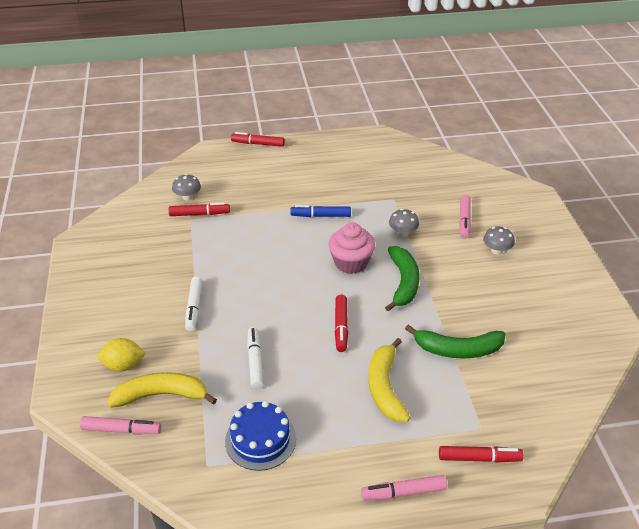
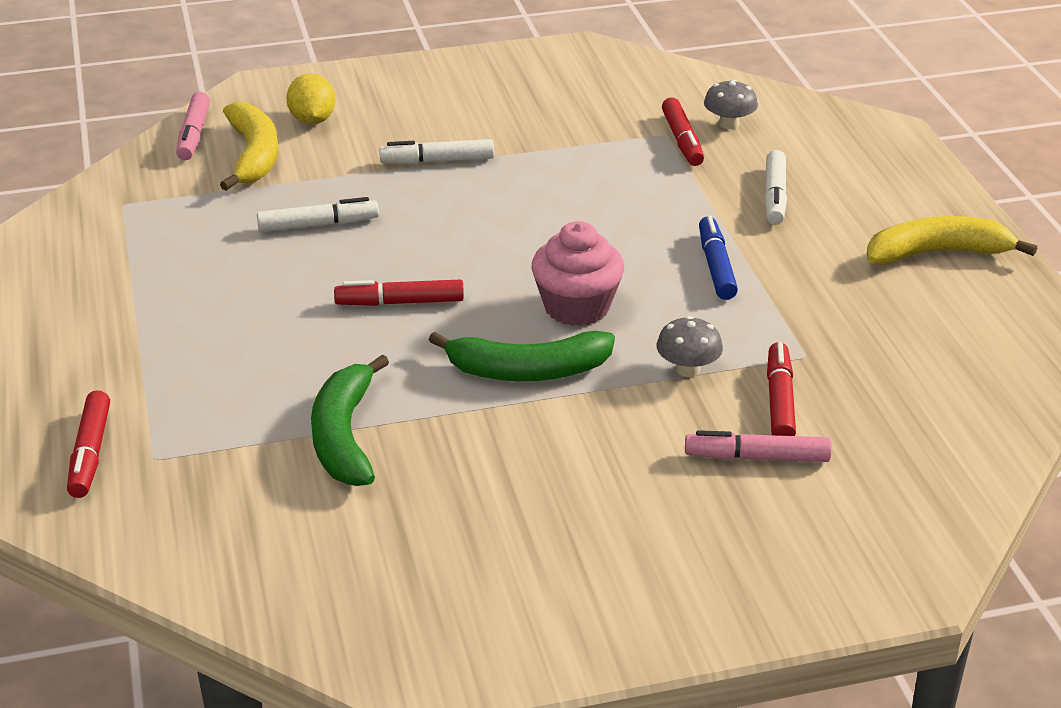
camera: 85 degrees right, 5 degrees down
blue cake [225,401,296,471] -> none
red marker [231,132,285,147] -> red marker moved to [767,342,796,436]
pink marker [361,475,447,500] -> none
yellow banana [368,338,410,422] -> yellow banana moved to [867,216,1037,265]
grey mushroom [483,227,515,255] -> none
none -> white marker [764,150,787,225]

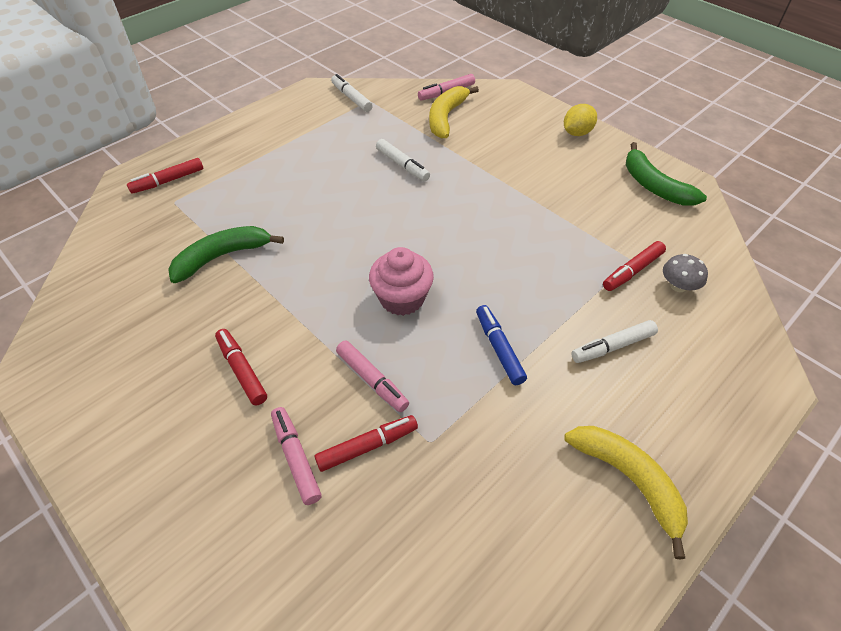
camera: 60 degrees right, 15 degrees up
yellow banana [220,102,278,191] -> yellow banana turned 150 degrees clockwise [429,86,479,138]
yellow lemon [286,73,336,125] -> yellow lemon moved to [564,104,597,136]
red marker [334,280,464,306] -> red marker moved to [215,329,267,405]
white marker [379,139,494,164] -> white marker moved to [331,74,373,112]
green banana [429,331,615,381] -> green banana moved to [626,142,707,206]
grey mushroom [657,316,723,377] -> pink marker [336,340,409,412]
blue marker [699,216,738,300] -> blue marker turned 75 degrees counterclockwise [476,305,527,385]

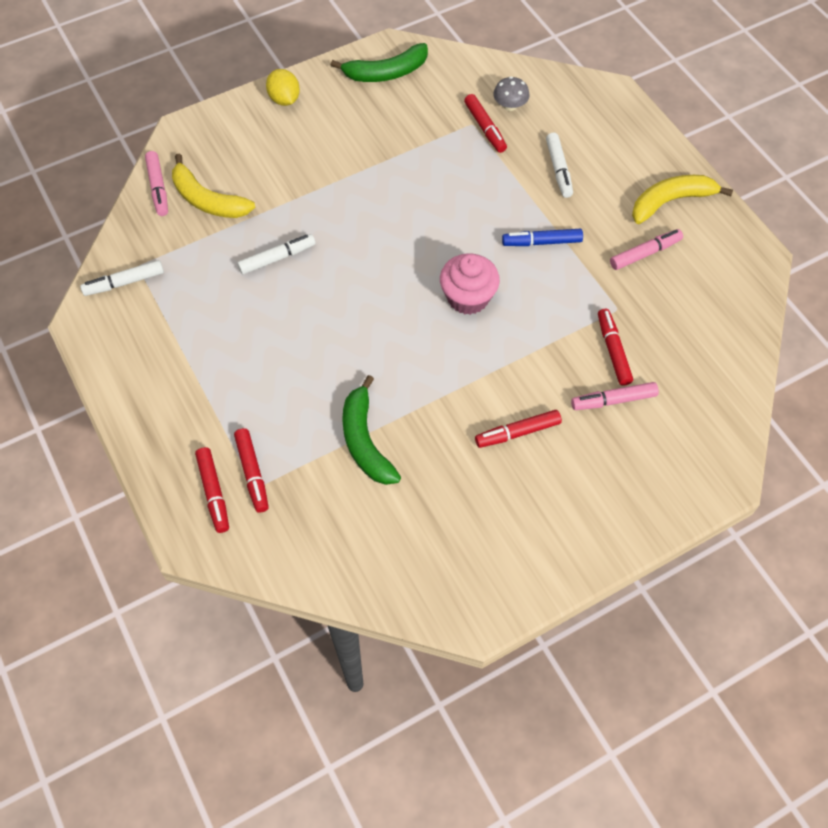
camera: 75 degrees left, 10 degrees up
pink marker [336,340,409,412] -> pink marker moved to [610,229,683,270]
none -> red marker [234,428,269,513]

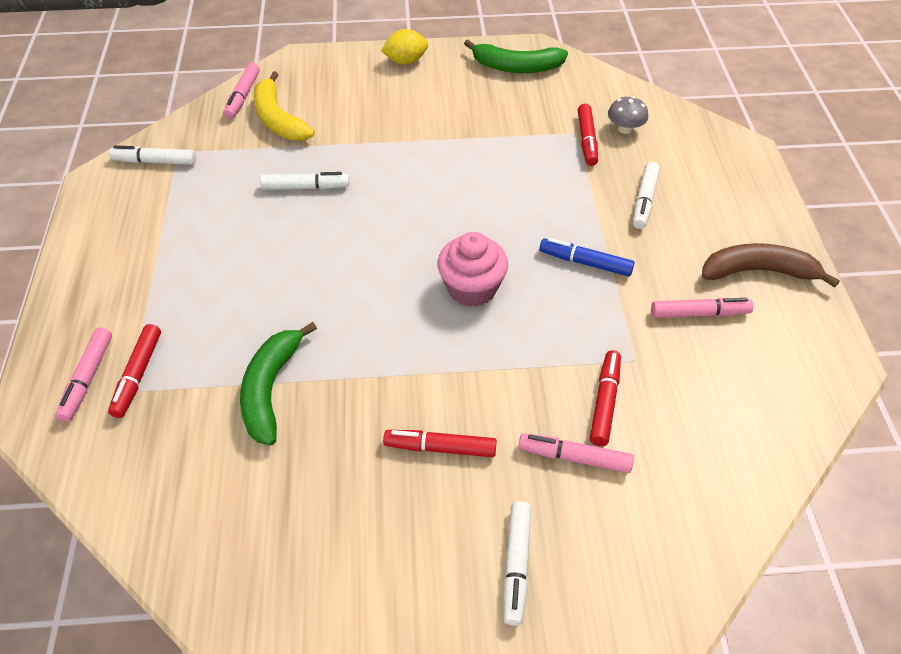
camera: 25 degrees right, 10 degrees down
red marker [195,447,229,533] -> pink marker [56,328,112,422]
yellow lemon [266,69,300,106] -> yellow lemon turned 75 degrees clockwise [381,29,428,65]
yellow banana [632,175,733,224] -> brown banana [702,243,840,288]
none -> white marker [504,501,531,626]

